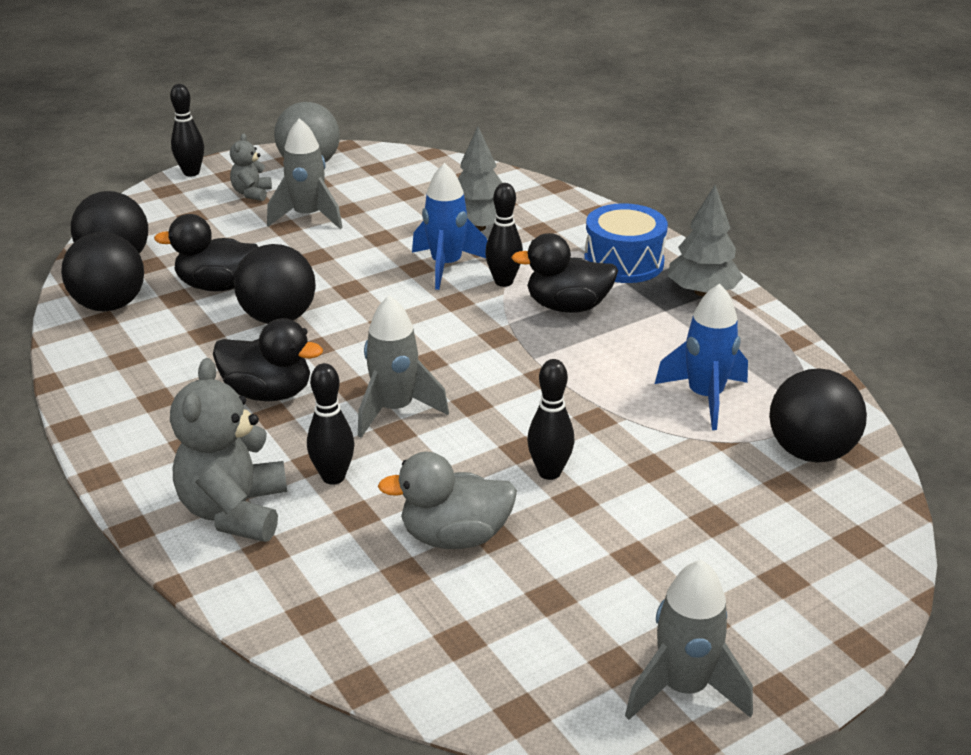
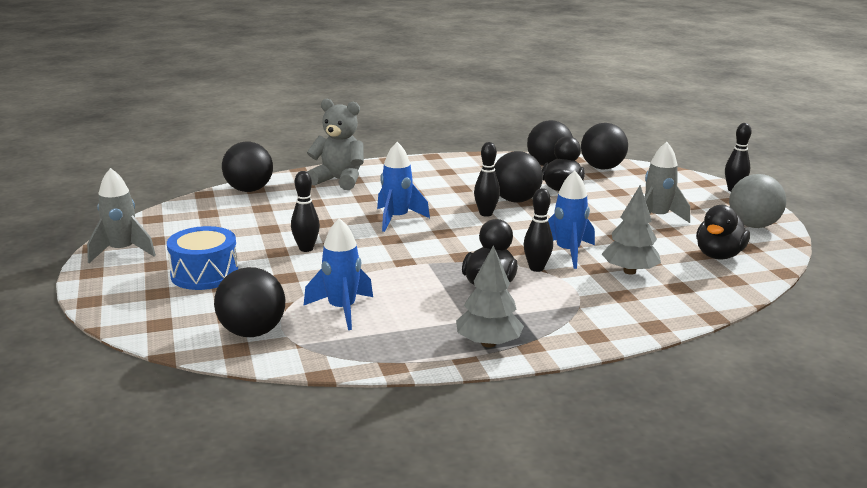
camera: 105 degrees right, 10 degrees down
black duck [213,318,323,401] -> black duck moved to [696,205,750,259]
grey teddy bear [230,133,272,201] -> none
black bowling pin [307,363,354,485] -> black bowling pin moved to [474,142,500,217]
grey rocket [358,295,449,438] -> blue rocket [377,142,430,232]
grey duck [378,452,517,549] -> none
blue drum [584,203,668,283] -> blue drum moved to [167,226,238,290]
none -> black ball [222,141,273,192]

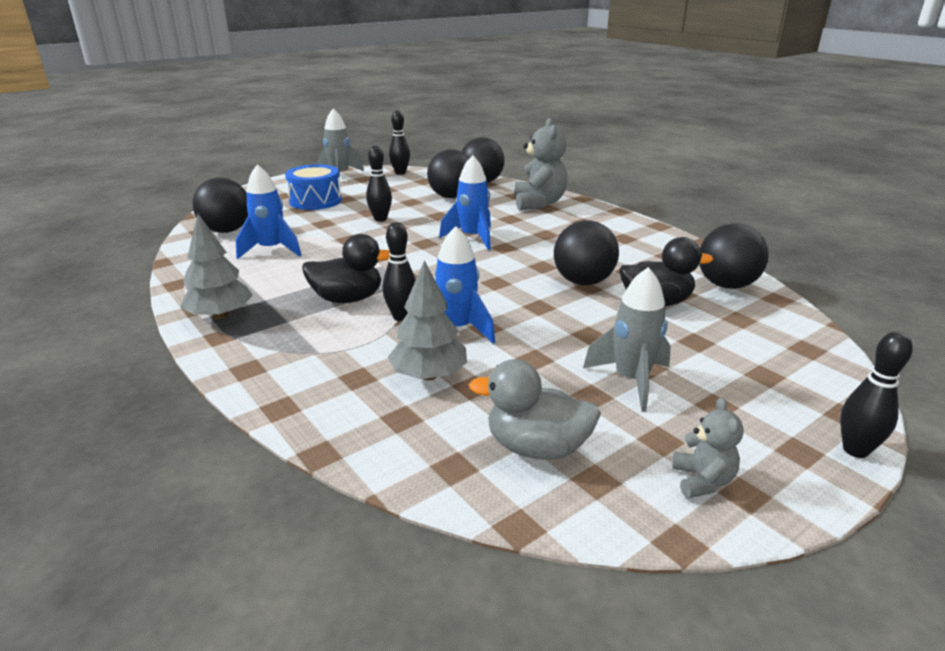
camera: 70 degrees right, 5 degrees up
black bowling pin [474,142,500,217] -> black bowling pin moved to [389,110,410,175]
black ball [581,123,628,170] -> black ball moved to [427,149,469,198]
black duck [696,205,750,259] -> grey duck [469,359,601,460]
grey ball [729,174,786,228] -> grey teddy bear [672,397,744,498]

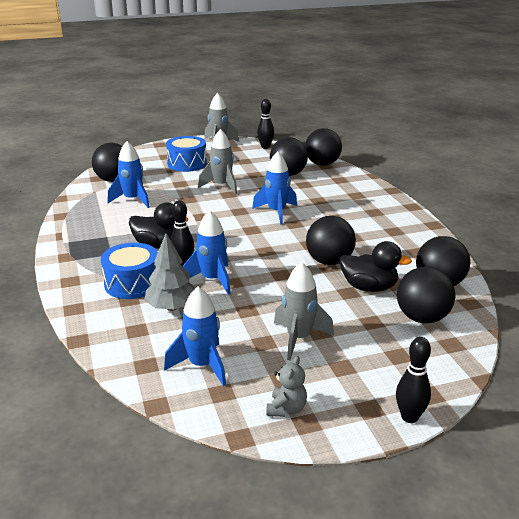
camera: 20 degrees right, 0 degrees up
grey tree [180,214,253,320] -> none
black bowling pin [366,146,392,222] -> grey rocket [198,129,237,195]
grey duck [469,359,601,460] -> blue rocket [164,287,226,386]
grey teddy bear [514,118,567,210] -> none
none -> blue drum [101,243,158,299]
none -> black ball [397,267,456,323]

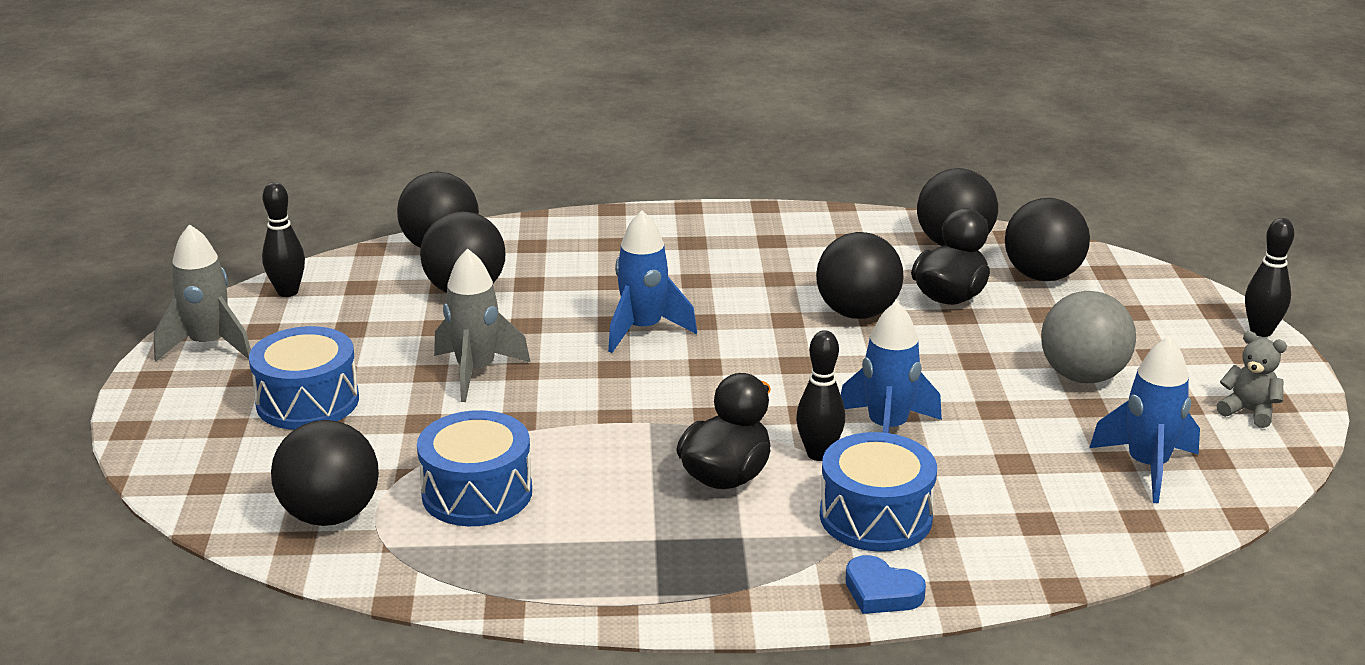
camera: 75 degrees left, 0 degrees up
blue rocket [108,141,150,208] -> blue drum [417,410,532,526]
grey tree [144,233,195,311] -> none
grey rocket [274,262,334,360] -> grey ball [1041,291,1136,383]
none -> blue heart [845,555,926,614]

